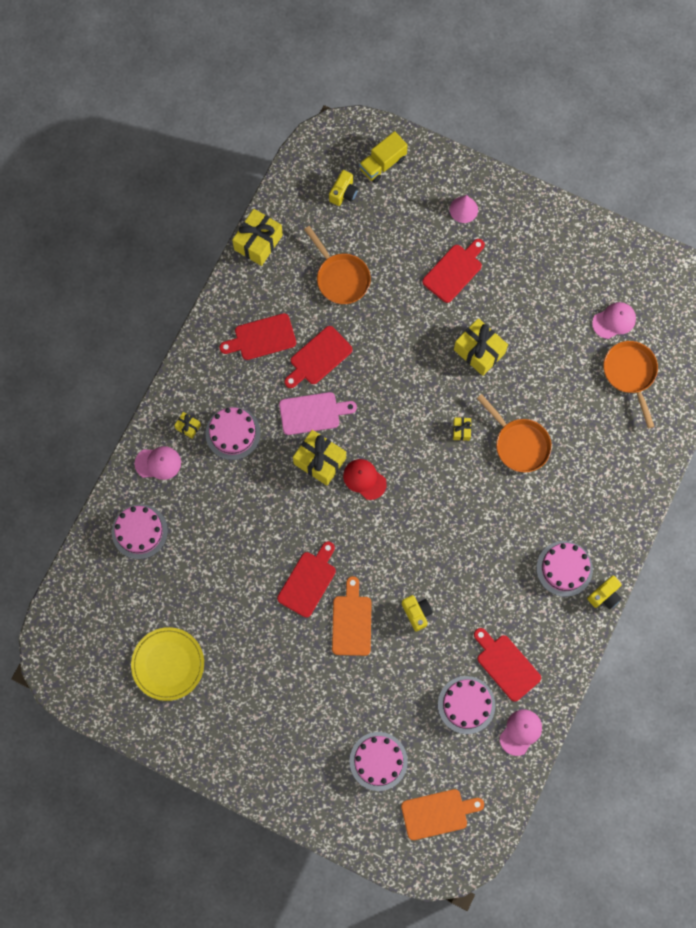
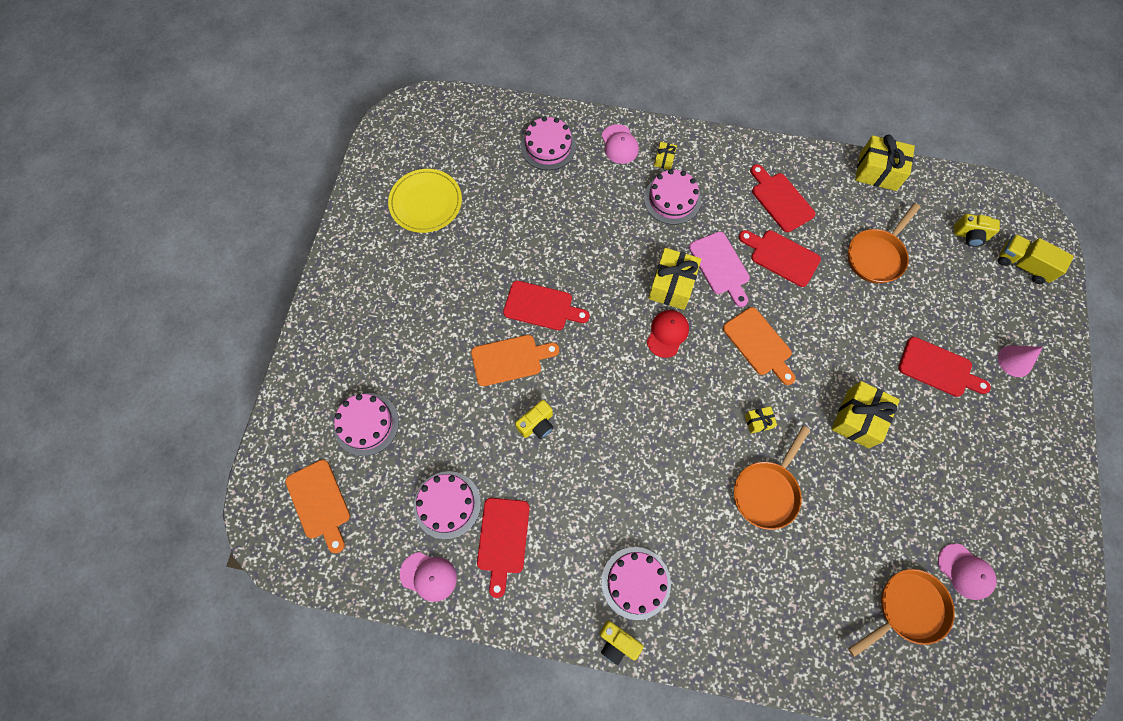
camera: 75 degrees right, 5 degrees down
red cutting board [474,628,541,702] -> red cutting board turned 150 degrees clockwise [477,498,530,598]
none -> orange cutting board [723,307,796,385]

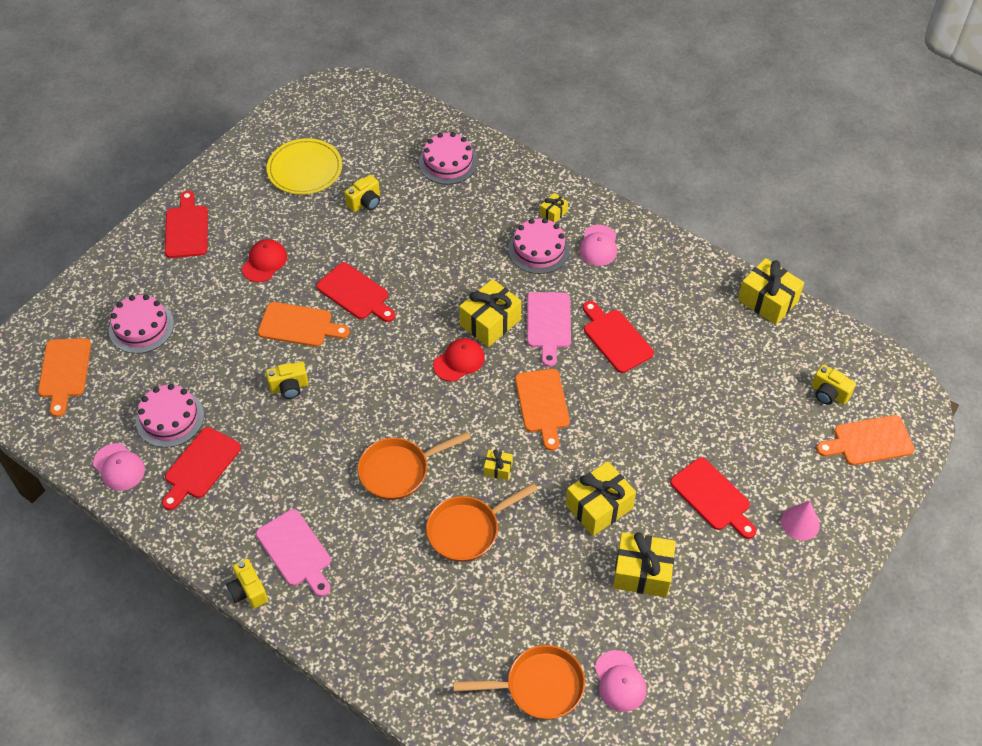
camera: 25 degrees right, 15 degrees down
pink cake [601,547,671,620] -> pink cutting board [256,509,331,597]
pink cap [602,124,639,164] -> pink cap moved to [579,225,617,266]
red cutting board [750,164,816,232] -> red cutting board moved to [165,191,208,258]
orange pan [848,203,920,284] -> orange pan moved to [358,431,471,500]
yellow truck [998,234,1074,284] -> orange cutting board [816,415,915,465]
none -> red cap [242,239,287,282]
none -> yellow camera [344,175,380,212]
none -> yellow gift [613,532,676,597]

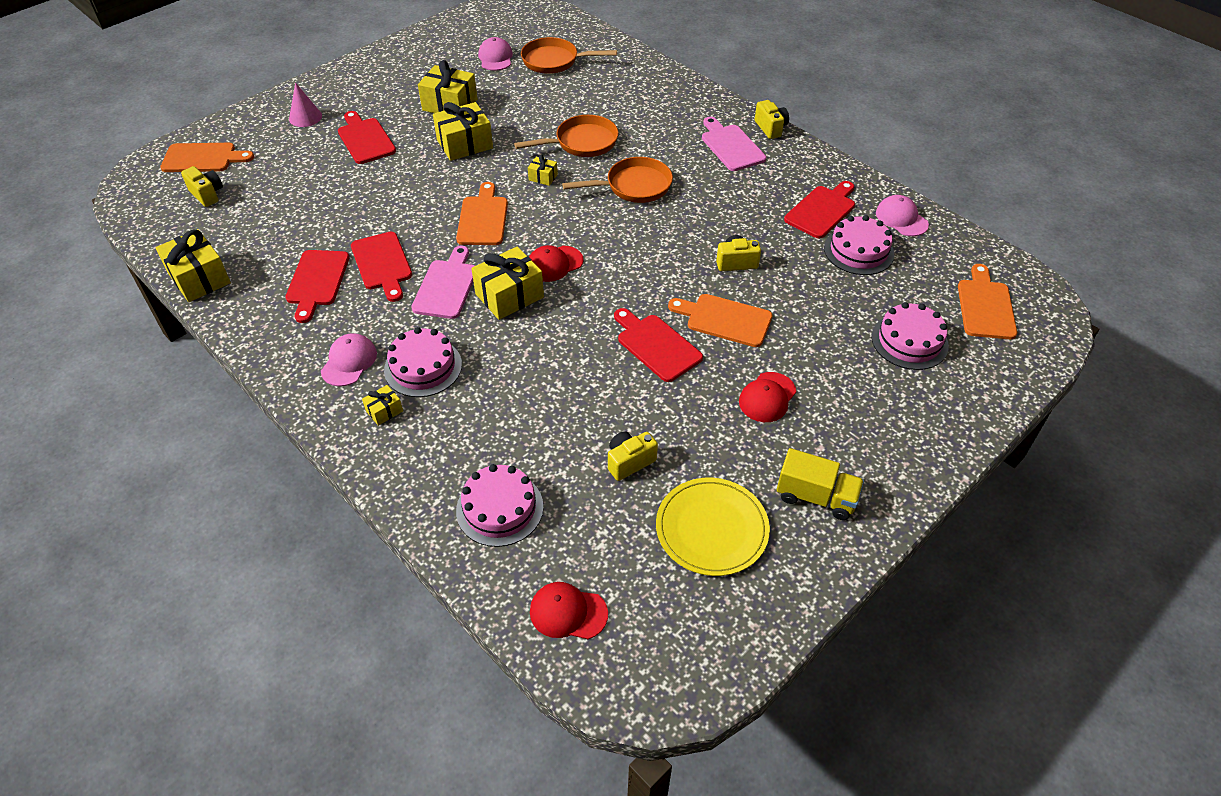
camera: 170 degrees left, 5 degrees down
red cutting board [165,191,208,258] -> red cutting board moved to [285,250,350,323]
none -> red cap [530,582,608,639]
none -> yellow truck [777,448,864,520]

